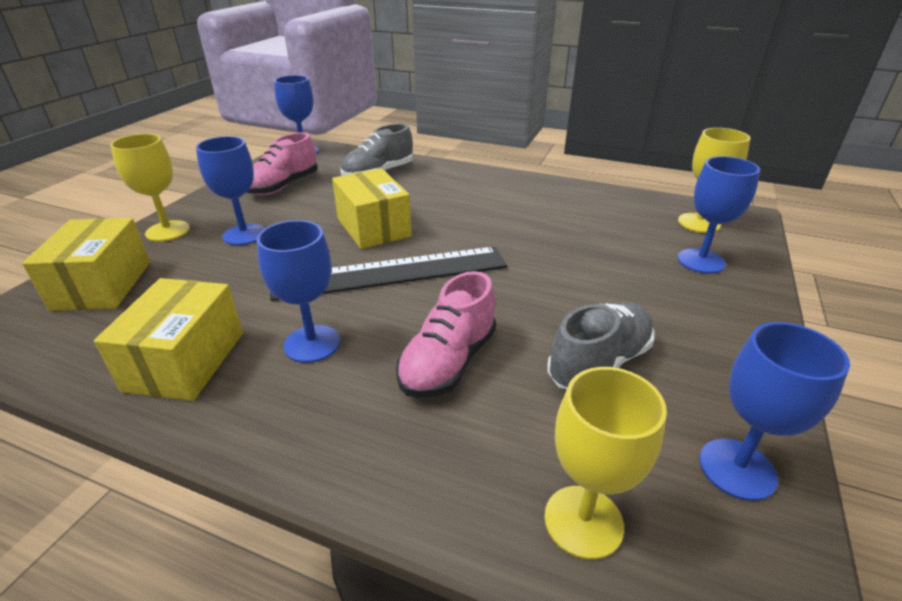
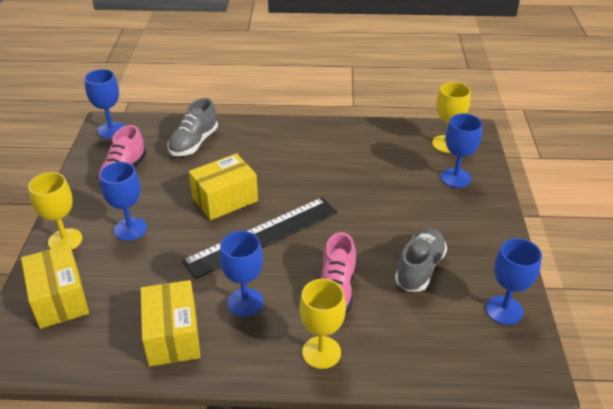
camera: 20 degrees left, 5 degrees up
yellow box [332,168,412,249] -> yellow box turned 75 degrees counterclockwise [189,153,258,220]
yellow goblet [544,367,667,560] -> yellow goblet moved to [299,279,346,369]

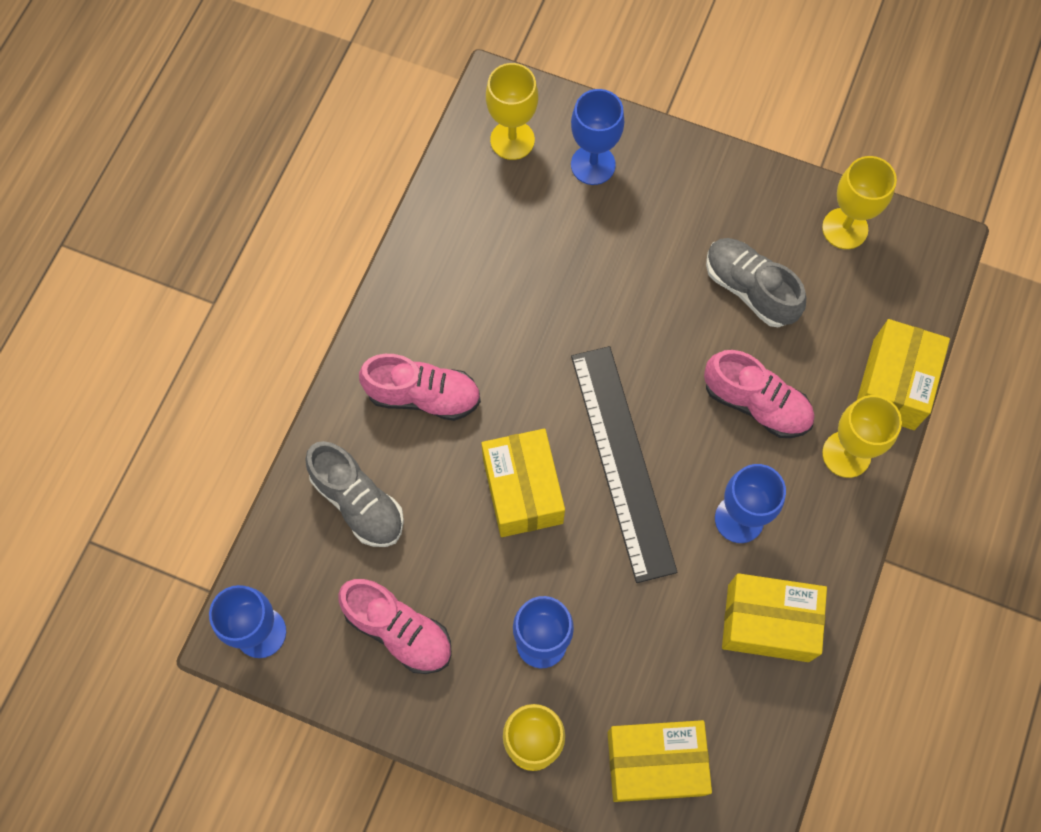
camera: 70 degrees left, 30 degrees up
blue goblet [486,238,542,325] -> yellow goblet [822,156,897,249]
none -> pink shoe [359,354,481,421]
none -> yellow box [857,319,950,430]

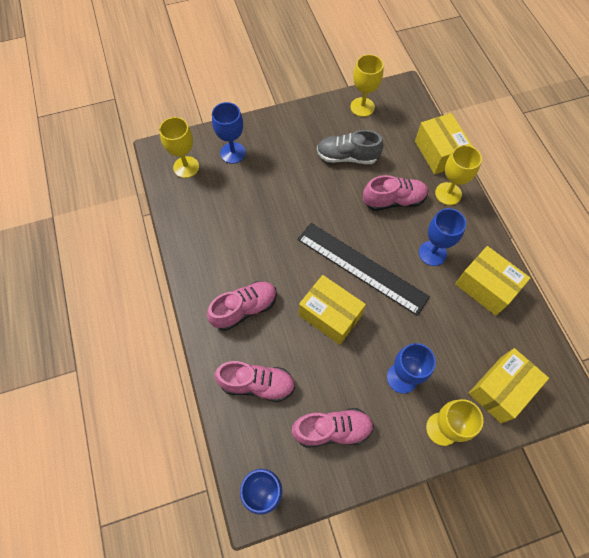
camera: 40 degrees left, 5 degrees down
grey shoe [305,441,404,547] -> pink shoe [215,361,295,402]
yellow box [722,573,827,662] -> yellow box turned 75 degrees clockwise [455,246,530,316]

